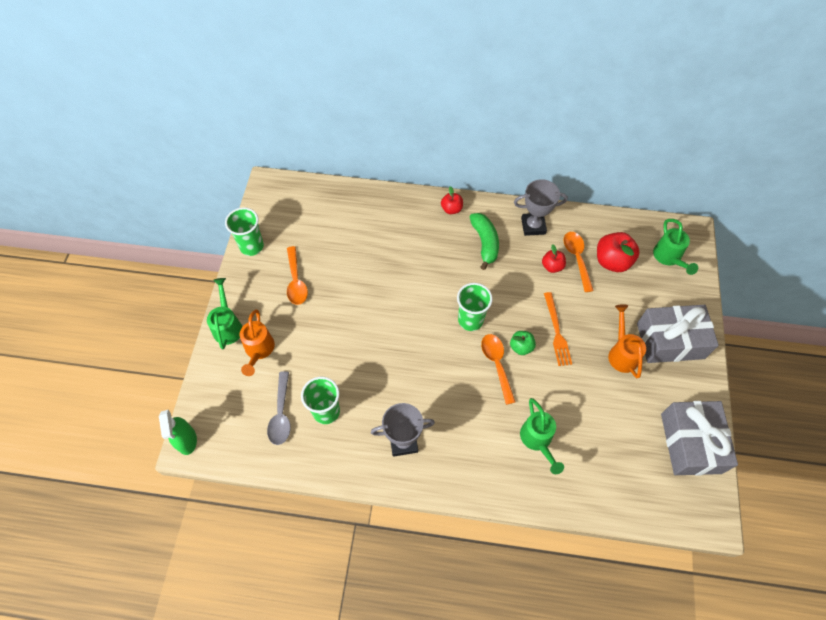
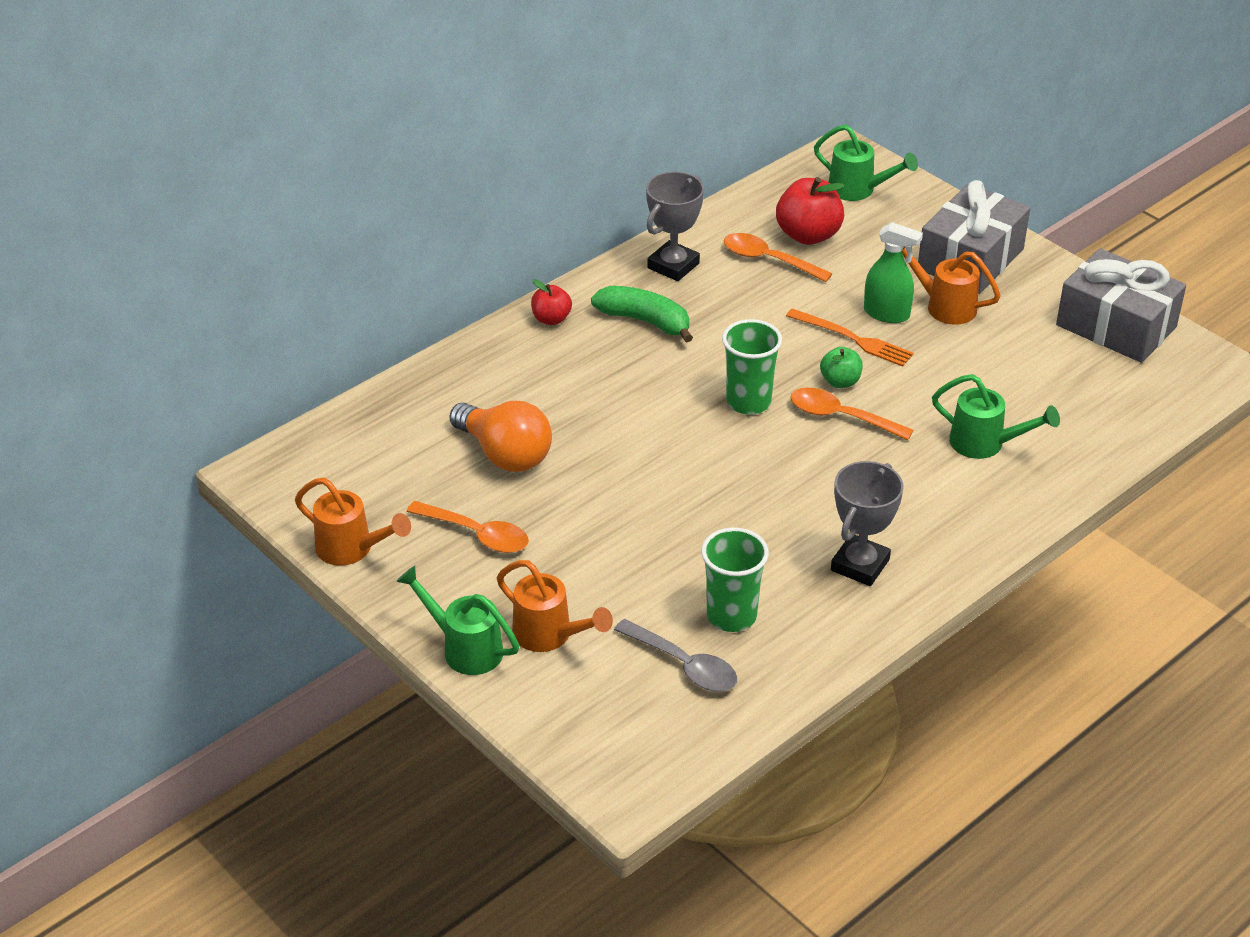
camera: 50 degrees left, 20 degrees down
green spray bottle [159,410,197,455] -> green spray bottle moved to [864,222,923,323]
green cup [225,207,264,256] -> orange watering can [295,478,411,566]
red apple [542,244,566,273] -> none
none -> orange light bulb [449,401,552,472]

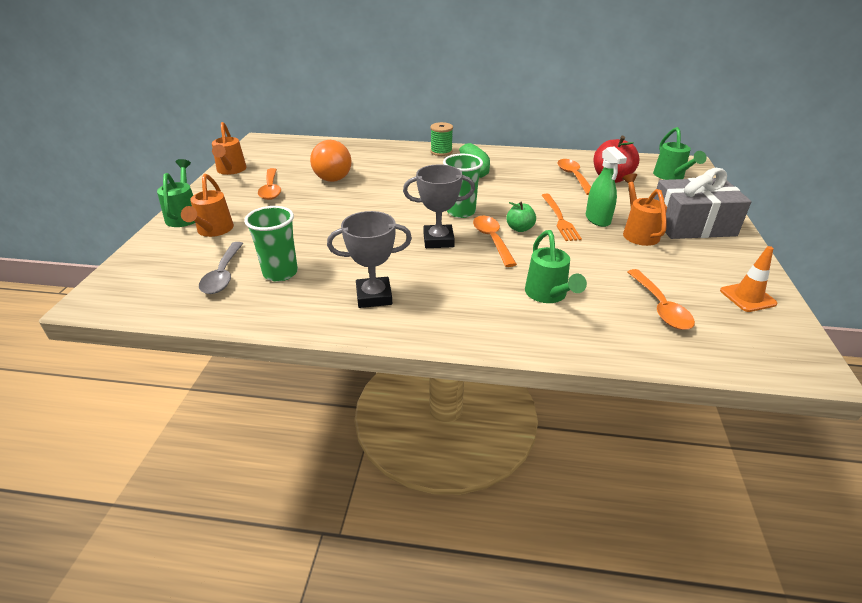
camera: 50 degrees right, 5 degrees down
red apple [531,279,572,325] -> green spool [430,122,453,156]
grey trophy [646,171,704,281] -> grey trophy moved to [403,164,475,248]
grey gift [1056,248,1186,363] -> orange traffic cone [720,246,778,312]
none -> orange spoon [627,269,695,330]

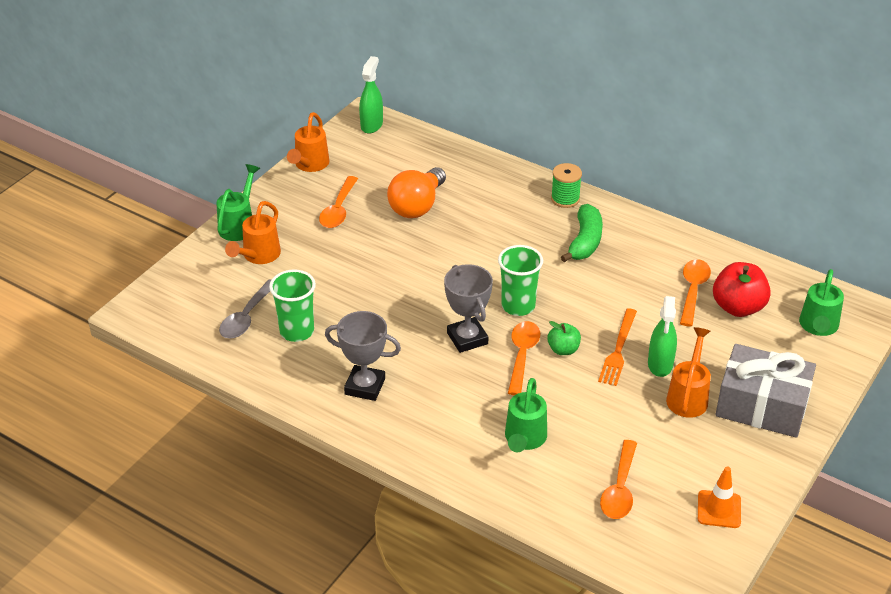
camera: 25 degrees right, 5 degrees up
grey trophy [403,164,475,248] -> grey trophy turned 45 degrees clockwise [444,264,493,353]
none -> green spray bottle [359,56,383,134]

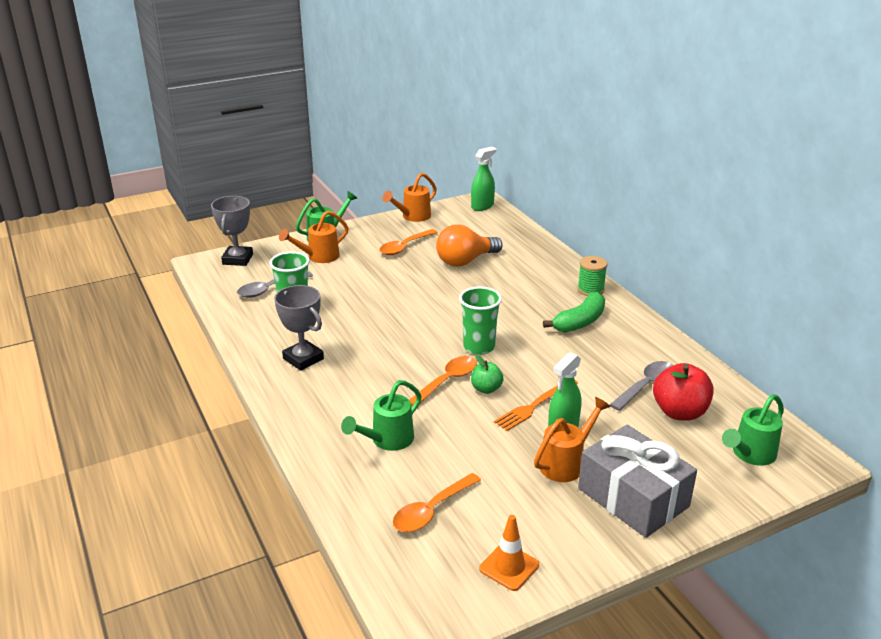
camera: 30 degrees right, 10 degrees down
grey trophy [444,264,493,353] -> grey trophy moved to [211,196,253,266]
orange spoon [680,259,711,327] -> grey spoon [610,361,673,411]

